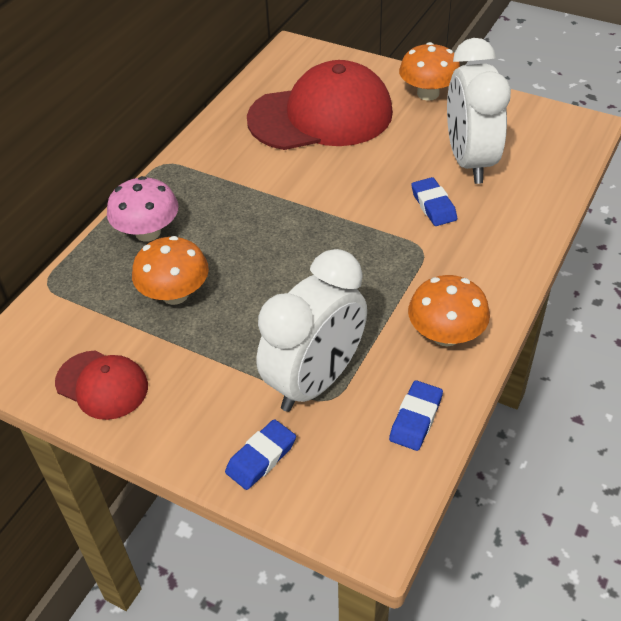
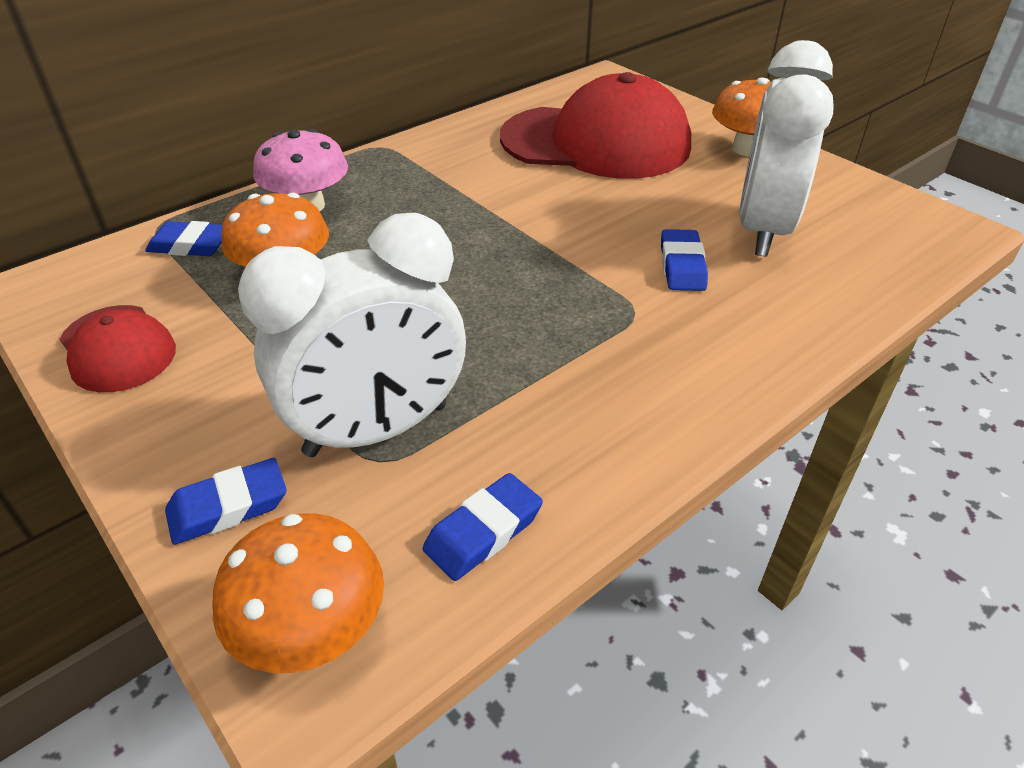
camera: 20 degrees right, 5 degrees down
orange mushroom [408,275,490,346] -> orange mushroom moved to [212,513,384,673]
none -> blue eraser [145,221,222,256]

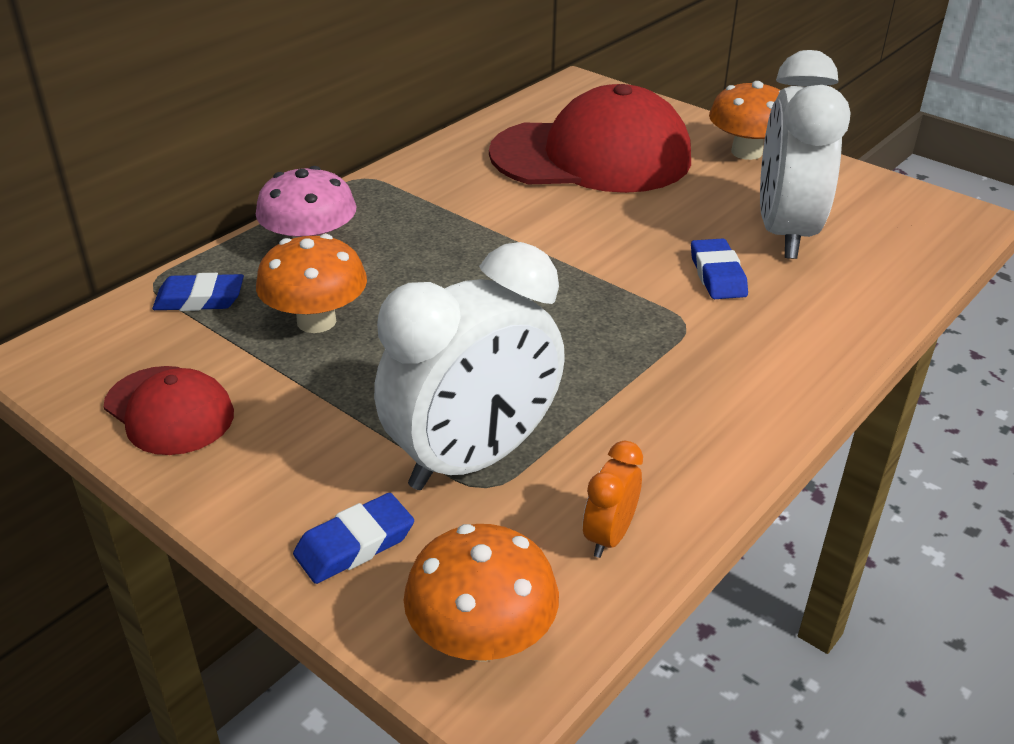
camera: 10 degrees left, 5 degrees down
blue eraser [423,473,543,581] -> orange clock [583,441,643,558]

